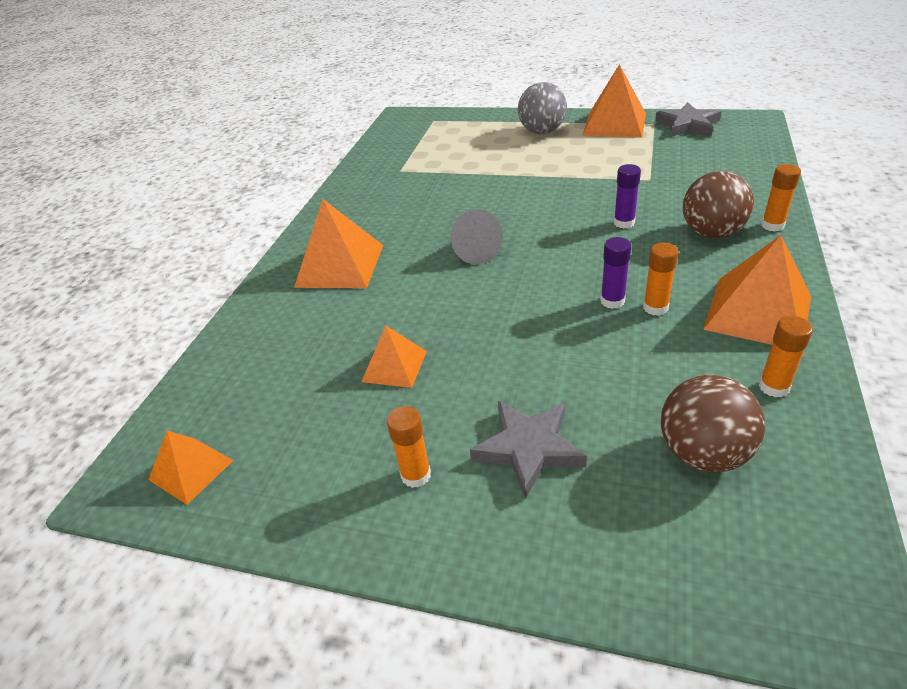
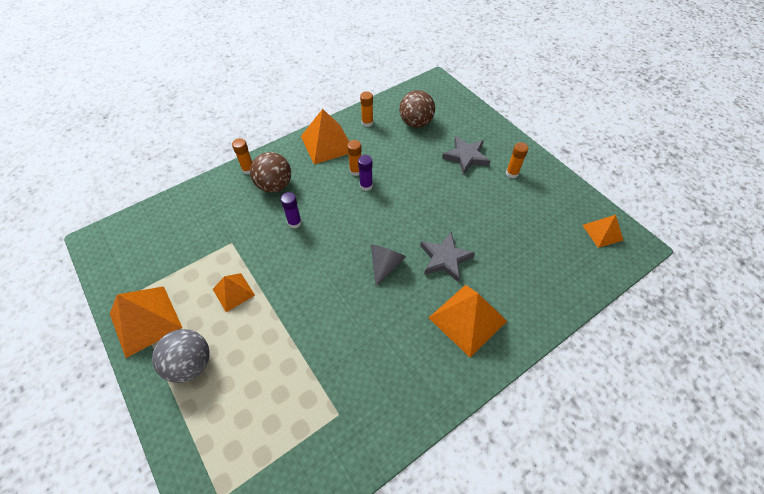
camera: 145 degrees left, 15 degrees up
orange pyramid [361,326,427,388] -> orange pyramid moved to [213,273,255,312]
grey star [655,102,722,137] -> grey star moved to [420,232,475,282]

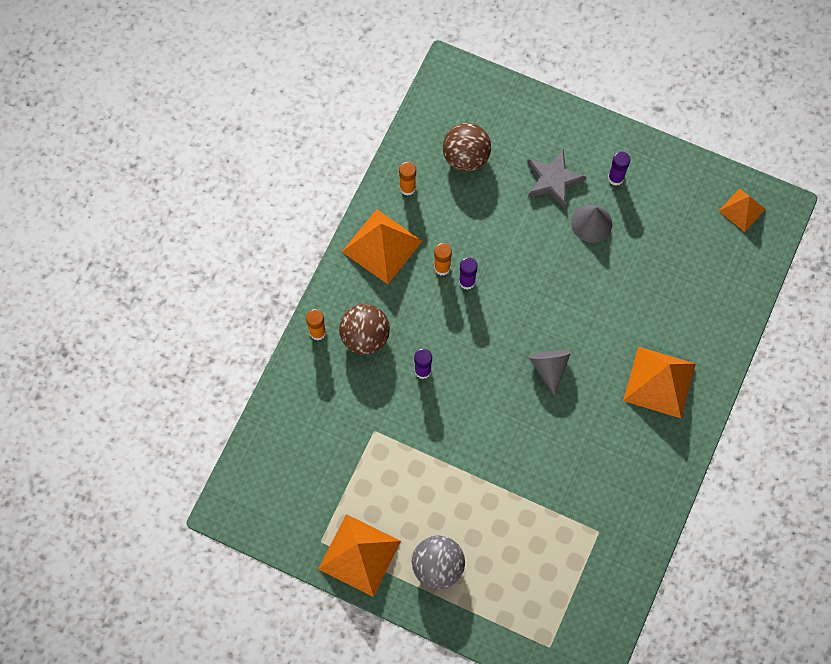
camera: 30 degrees left, 15 degrees up
orange pyramid [213,273,255,312] -> none
grey star [420,232,475,282] -> none
orange glue stick [506,142,529,178] -> purple glue stick [608,151,630,186]
none -> grey cone [571,205,612,243]

